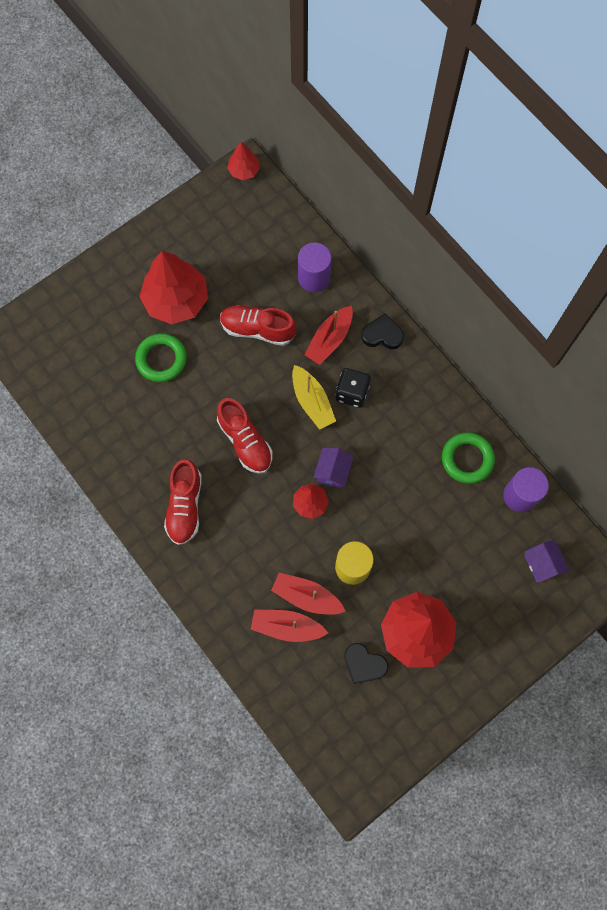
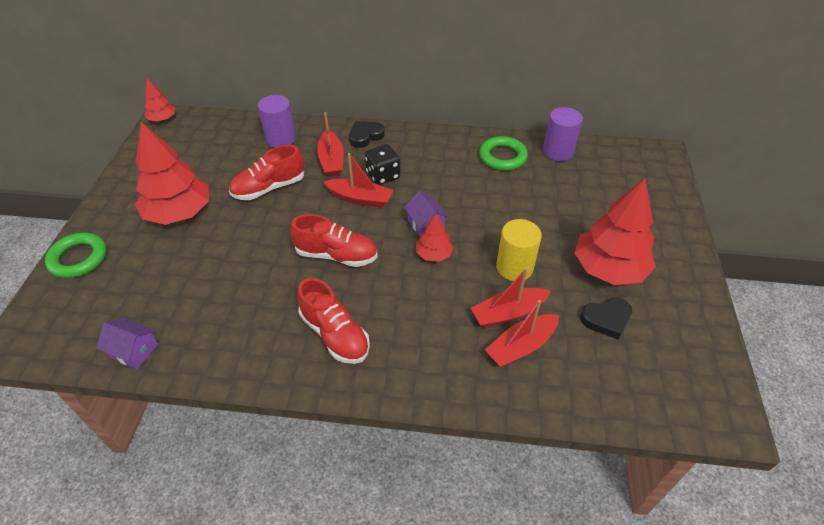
camera: 45 degrees left, 25 degrees down
green ring [135,333,187,382] -> green ring moved to [45,233,107,278]
yellow boat [292,365,336,430] -> red boat [323,153,394,208]
purple house [524,540,569,583] -> purple house moved to [97,318,158,369]

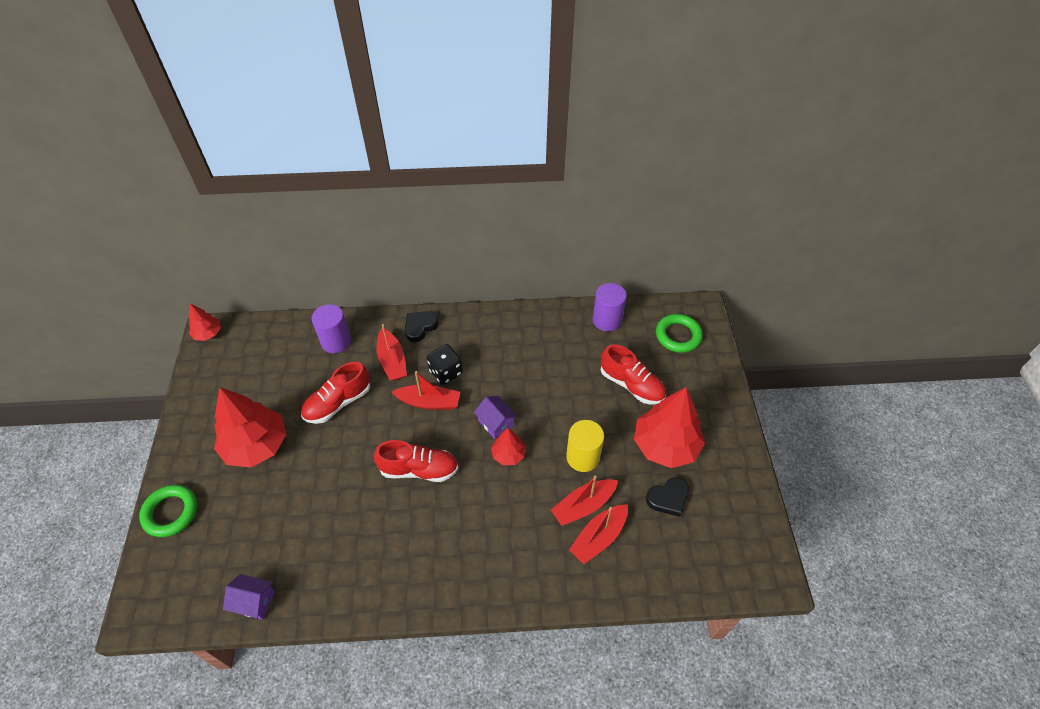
camera: 10 degrees left, 5 degrees up
red shoe [297,278,370,364] -> red shoe moved to [601,344,666,405]
green ring [479,136,528,171] -> green ring moved to [656,314,703,353]

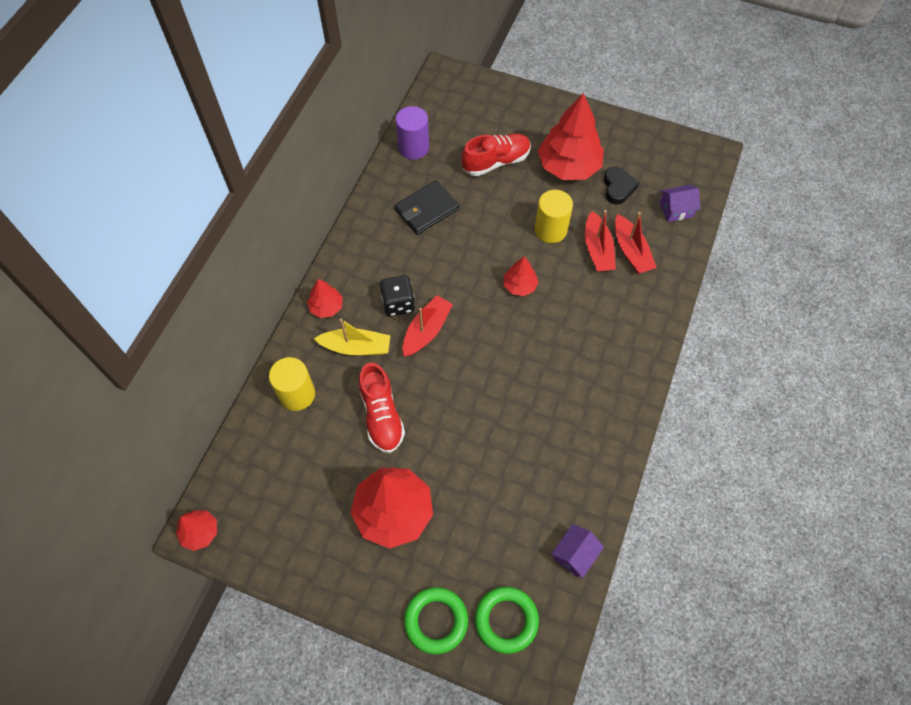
camera: 65 degrees left, 10 degrees up
purple cylinder [312,304,351,353] -> yellow cylinder [269,357,315,411]
red shoe [374,440,458,482] -> none
red boat [377,324,407,381] -> yellow boat [314,318,391,356]
black heart [405,311,439,342] -> red tree [307,279,343,318]
purple house [474,396,517,439] -> purple house moved to [659,185,701,222]
green ring [656,314,703,353] -> green ring moved to [475,587,539,654]
none -> black wallet [394,180,459,235]

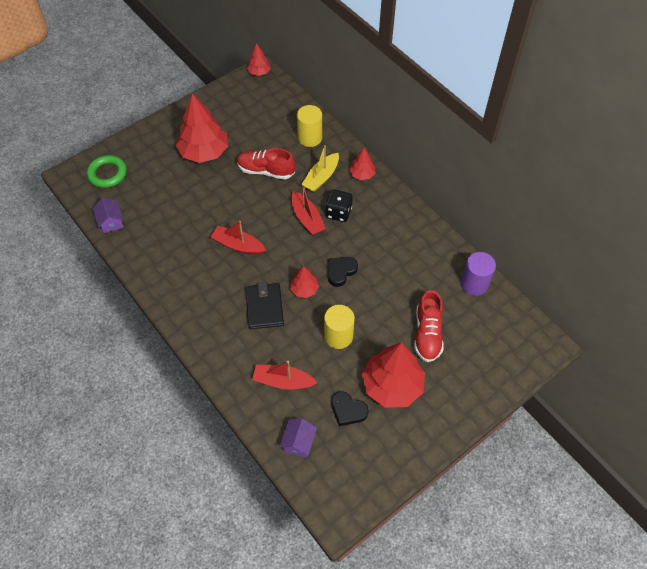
camera: 120 degrees right, 5 degrees down
black wallet [394,180,459,235] -> black wallet moved to [246,282,284,329]
green ring [404,587,468,654] -> none
red boat [585,210,616,272] -> red boat moved to [211,221,266,255]
none -> black heart [328,257,358,287]

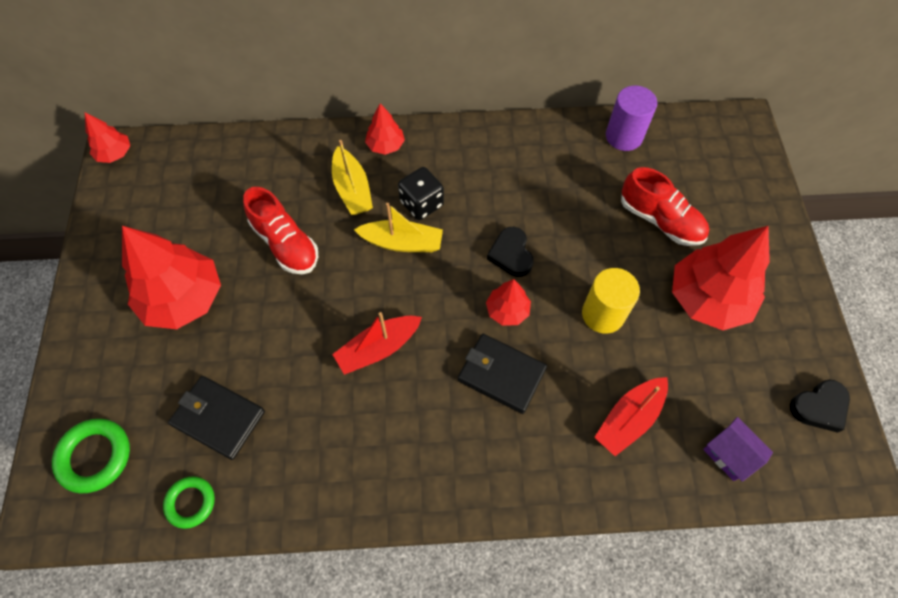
camera: 55 degrees left, 5 degrees up
purple house [93,198,124,233] -> green ring [163,476,215,529]
red shoe [237,148,295,180] -> red shoe turned 90 degrees counterclockwise [243,187,318,274]
red boat [292,187,325,235] -> yellow boat [354,203,443,252]
yellow cylinder [297,105,322,147] -> none
black heart [331,391,368,426] -> black heart moved to [790,380,850,433]
none -> black wallet [168,376,265,460]

